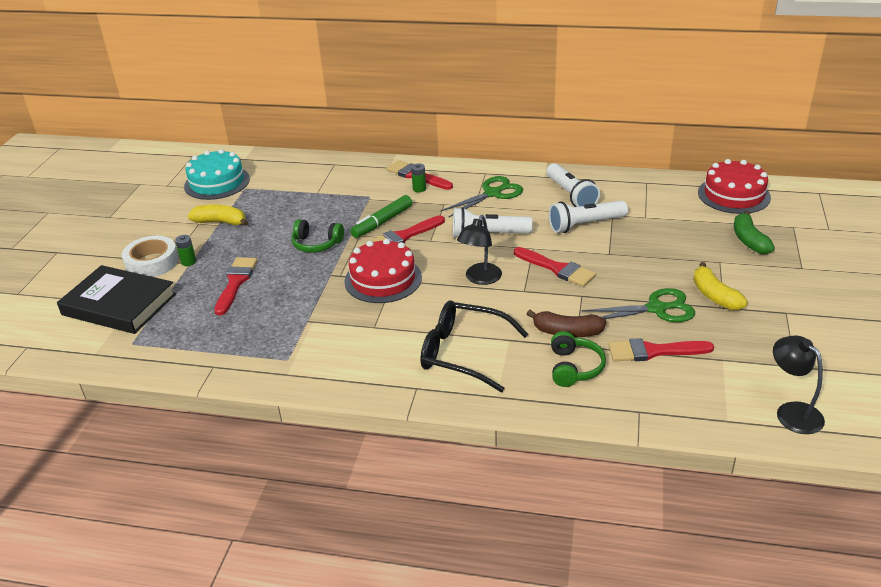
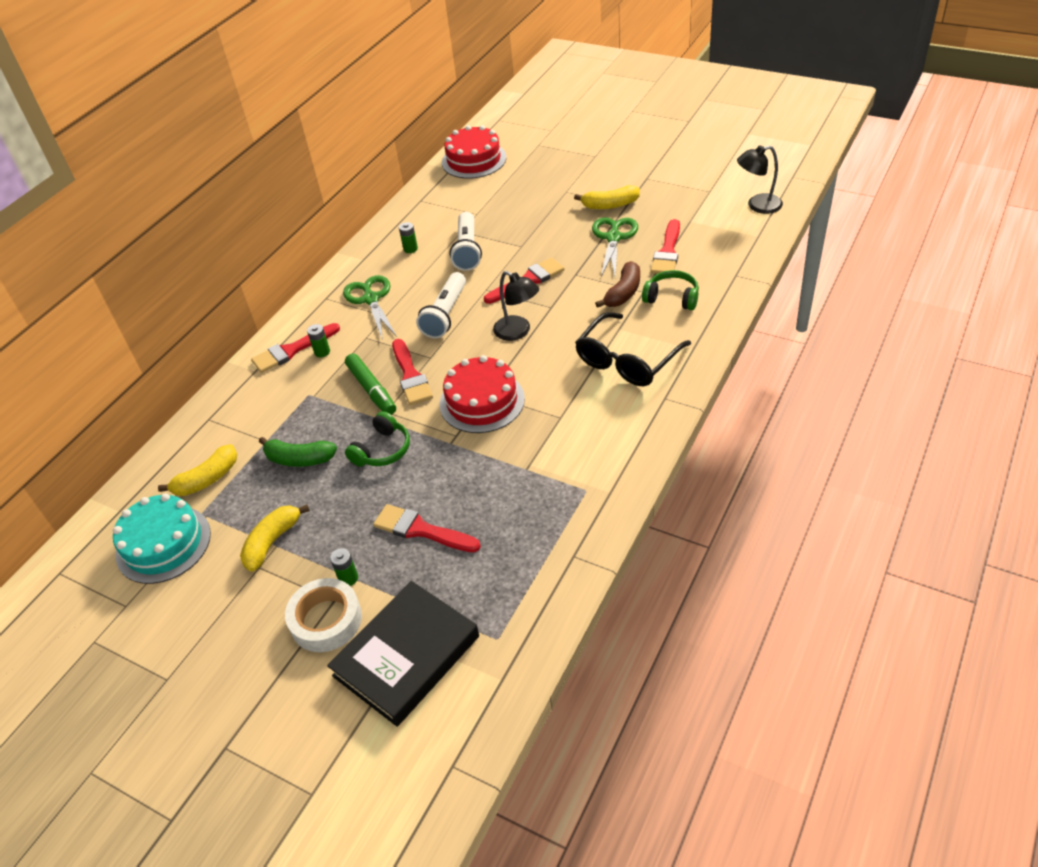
camera: 70 degrees left, 10 degrees up
white flashlight [546,163,600,207] -> green battery [399,222,418,253]
green banana [734,210,775,254] -> green banana moved to [259,437,337,467]
none -> yellow banana [158,444,237,496]

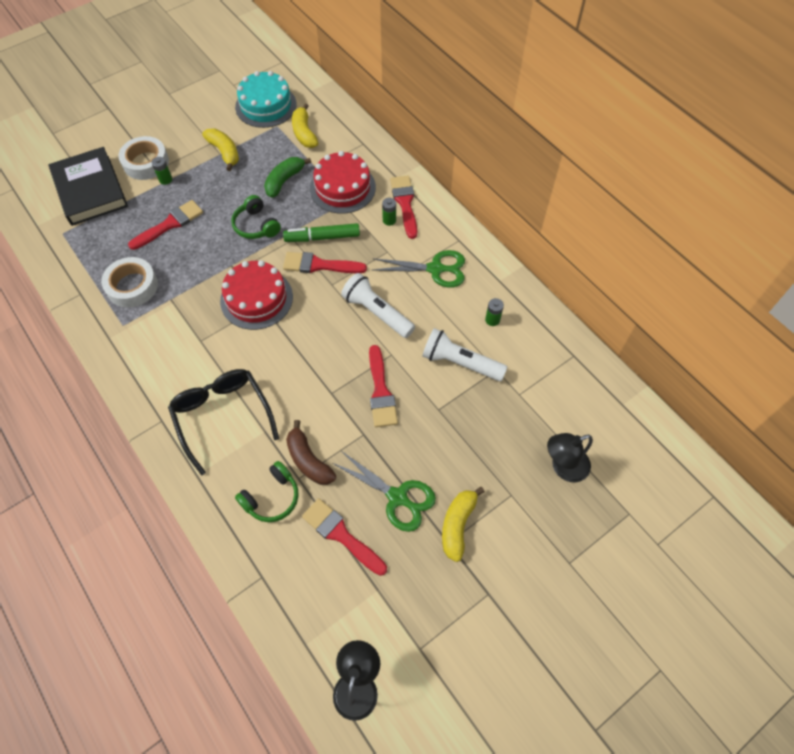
camera: 110 degrees right, 15 degrees up
red cake [442,125,506,179] -> red cake moved to [310,151,376,214]
black lamp [493,271,539,341] -> black lamp moved to [547,433,593,482]
none -> white tape [101,257,158,308]

